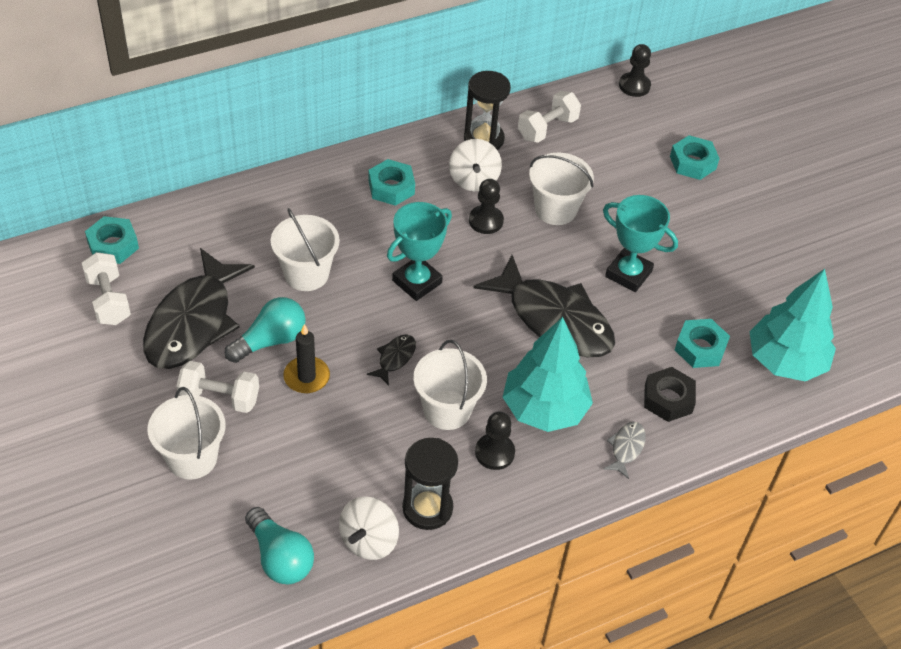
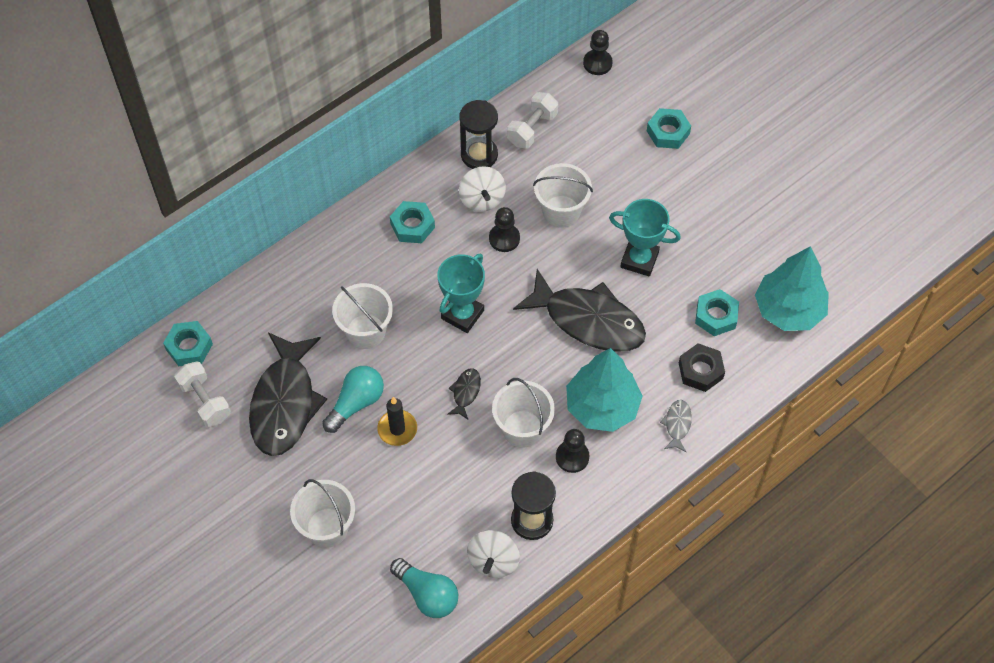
camera: 10 degrees left, 10 degrees up
white dumbbell [176,361,259,413] -> none

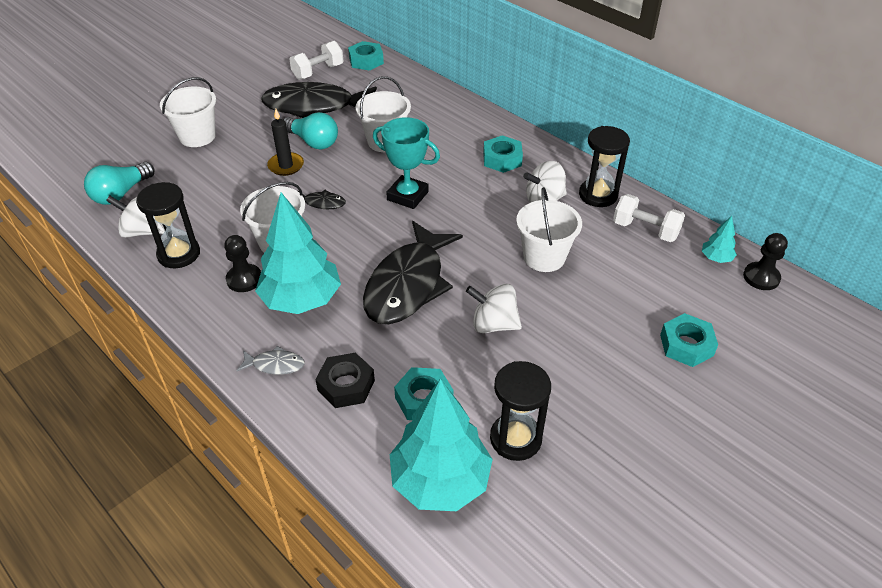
camera: 85 degrees right, 15 degrees down
black pawn [489,207,520,252] -> none
turquoise trophy [609,199,681,277] -> white spinning top [466,284,522,333]
none -> black hourglass [490,361,551,461]
none -> turquoise tree [702,216,737,263]

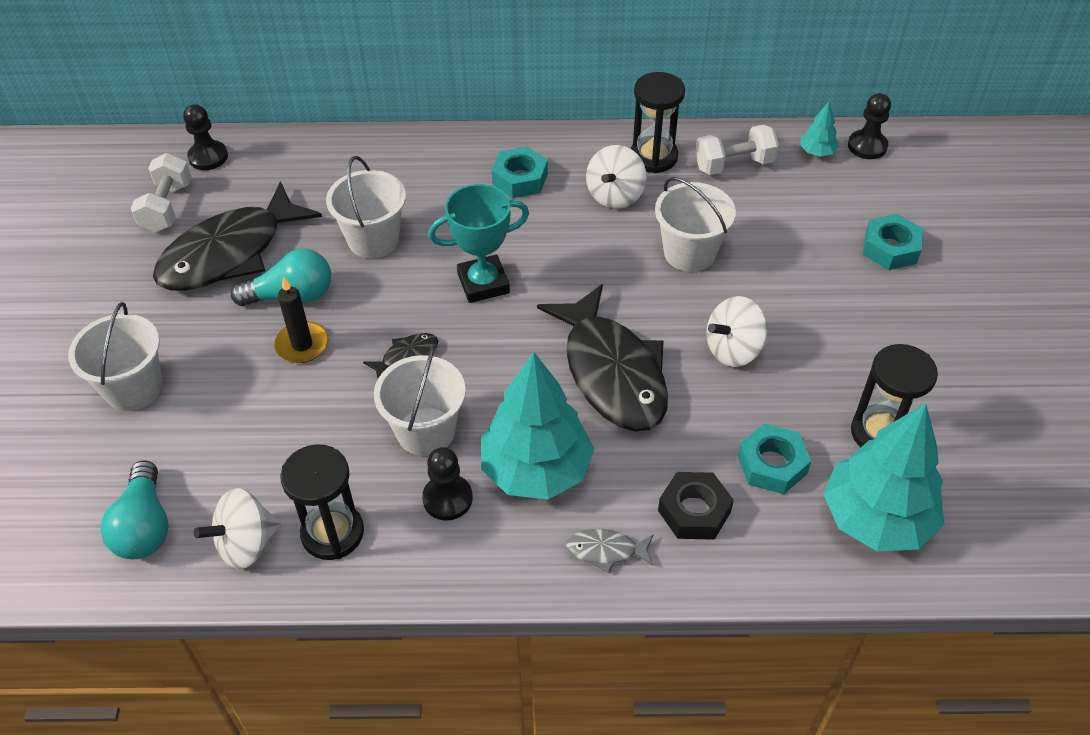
camera: 45 degrees left, 5 degrees up
grey fish [236,346,305,375] -> grey fish turned 135 degrees counterclockwise [566,529,654,573]
turquoise nut [348,41,384,71] -> black pawn [183,104,228,170]

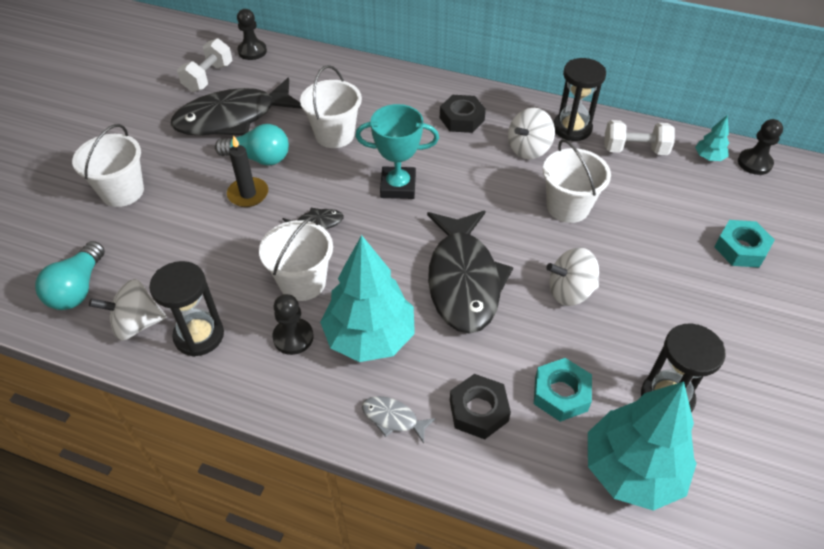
camera: 20 degrees right, 0 degrees up
turquoise nut [492,146,548,198] -> black nut [440,95,486,133]

